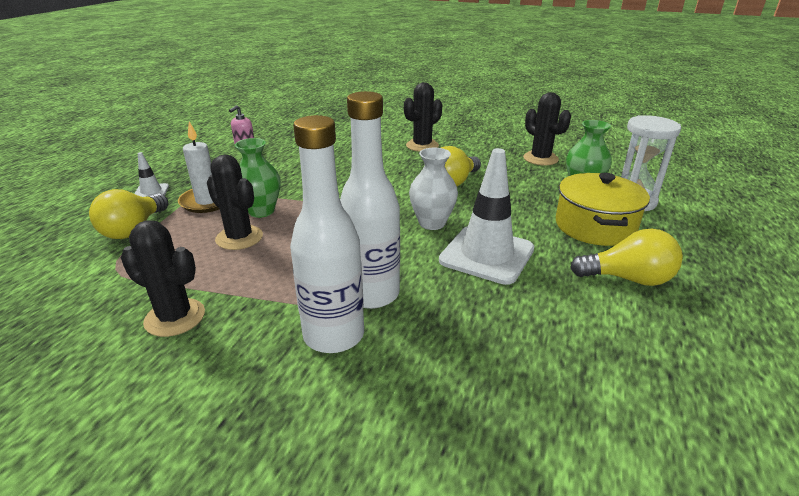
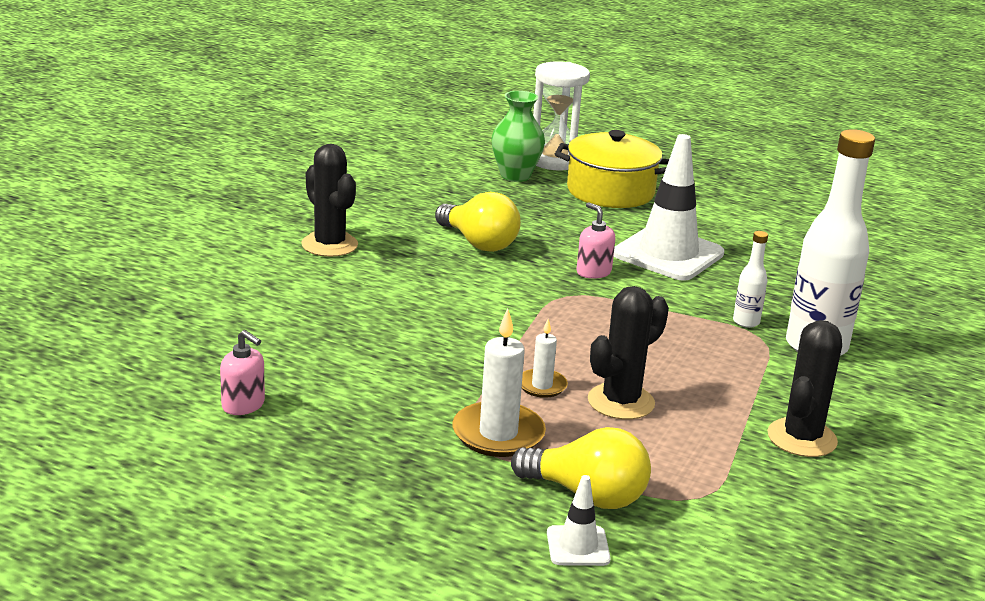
camera: 85 degrees left, 5 degrees down
white traffic cone [135,152,169,197] -> white traffic cone moved to [547,475,611,566]
green vase [235,138,281,218] -> white candle [522,319,568,398]
white bottle [340,91,400,309] -> white bottle [733,231,768,328], size x0.45
white vase [409,148,458,230] -> pink soap dispenser [577,202,615,279]
black cactus [523,92,571,165] -> none
yellow light bulb [570,229,683,286] -> none

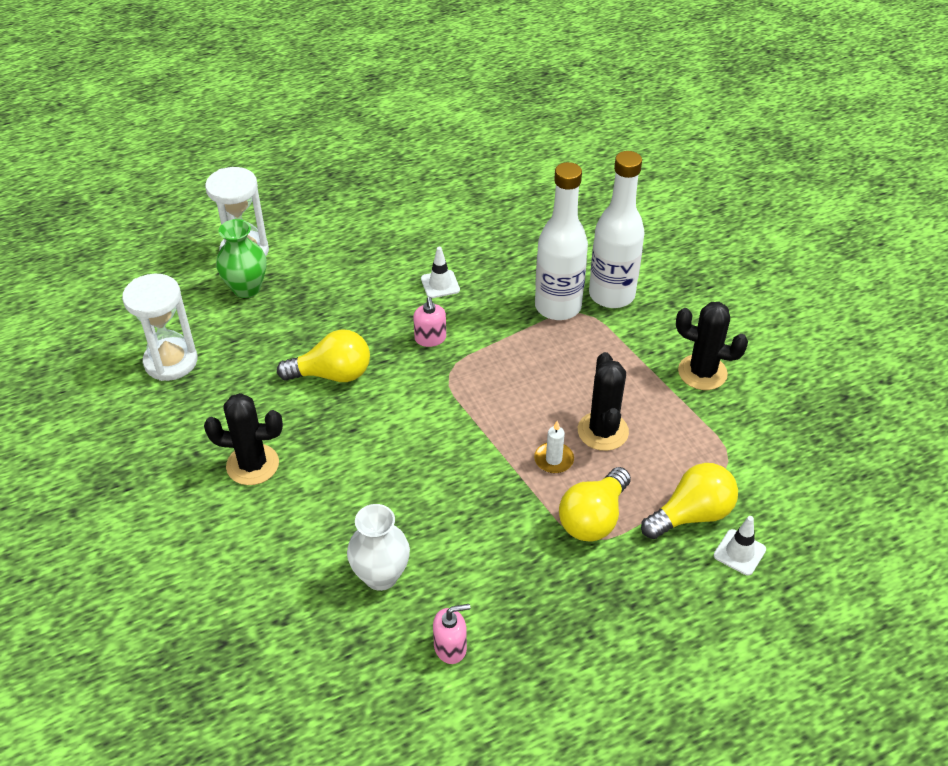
camera: 50 degrees left, 20 degrees up
white candle [452,309,546,457] -> yellow light bulb [559,467,631,541]
yellow pot [555,130,669,208] -> none
pink soap dispenser [577,202,615,279] -> pink soap dispenser turned 105 degrees counterclockwise [413,297,446,347]
white traffic cone [614,134,724,281] -> white traffic cone [421,247,460,298], size x0.46
white bottle [733,231,768,328] -> white bottle [535,162,588,320], size x2.24
black cactus [768,320,842,457] -> black cactus turned 45 degrees counterclockwise [676,302,748,390]
none -> white hourglass [122,274,198,381]
none -> white vase [347,504,410,591]

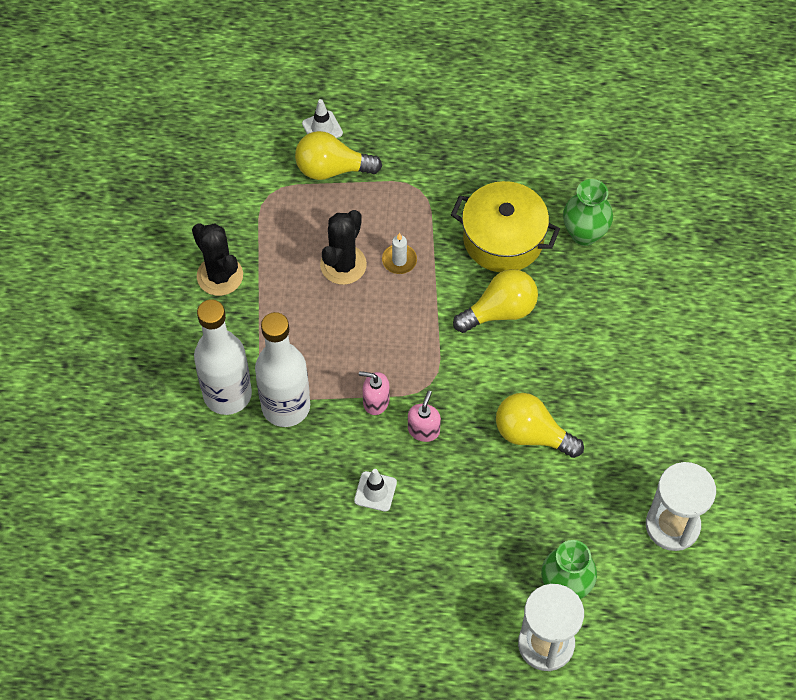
camera: 150 degrees left, 15 degrees up
black cactus [204,393,283,485] -> none
white vase [347,504,410,591] -> green vase [563,179,613,246]
pink soap dispenser [433,604,470,664] -> pink soap dispenser moved to [359,371,390,415]
yellow light bulb [559,467,631,541] -> yellow light bulb moved to [453,269,538,333]
none -> yellow pot [451,181,560,272]

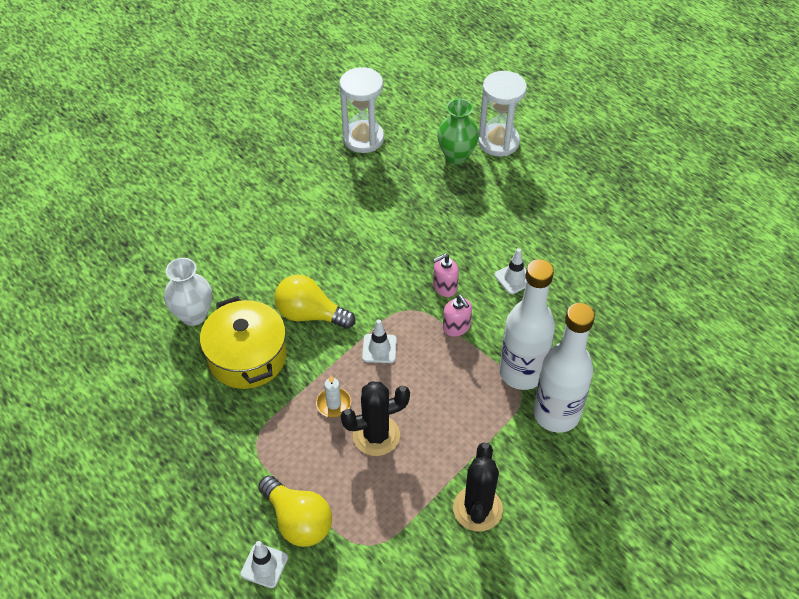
camera: 135 degrees left, 10 degrees down
yellow light bulb [496,393,584,458] -> none
green vase [563,179,613,246] -> white vase [164,258,212,326]
none -> white traffic cone [362,319,397,363]

